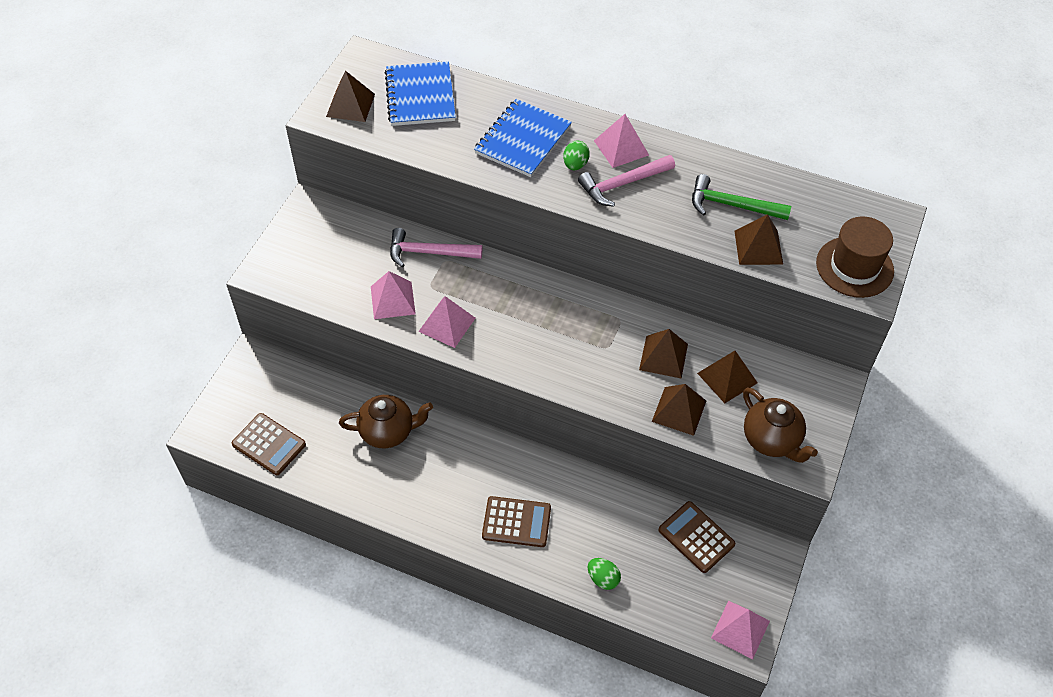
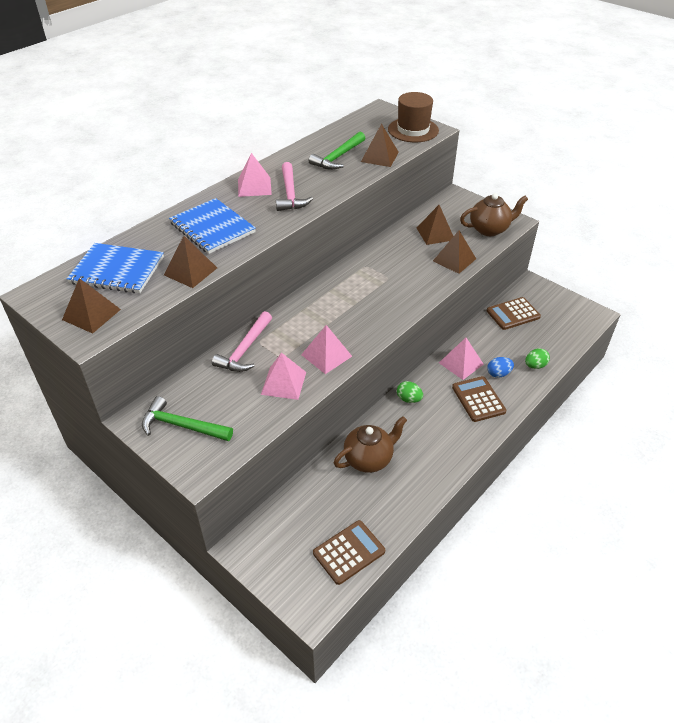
camera: 70 degrees left, 10 degrees down
brown teapot [339,395,433,448] -> brown teapot turned 45 degrees clockwise [334,416,407,473]
brown calculator [482,496,551,547] -> brown calculator turned 45 degrees counterclockwise [452,376,506,422]
green egg [563,141,590,170] -> green egg moved to [397,381,423,403]
brown pyramid [639,329,688,379] -> brown pyramid moved to [164,236,217,288]
pink pyramid [711,601,770,659] -> pink pyramid moved to [439,338,484,380]
none -> green hammer [142,396,233,441]
none -> blue egg [487,357,514,378]

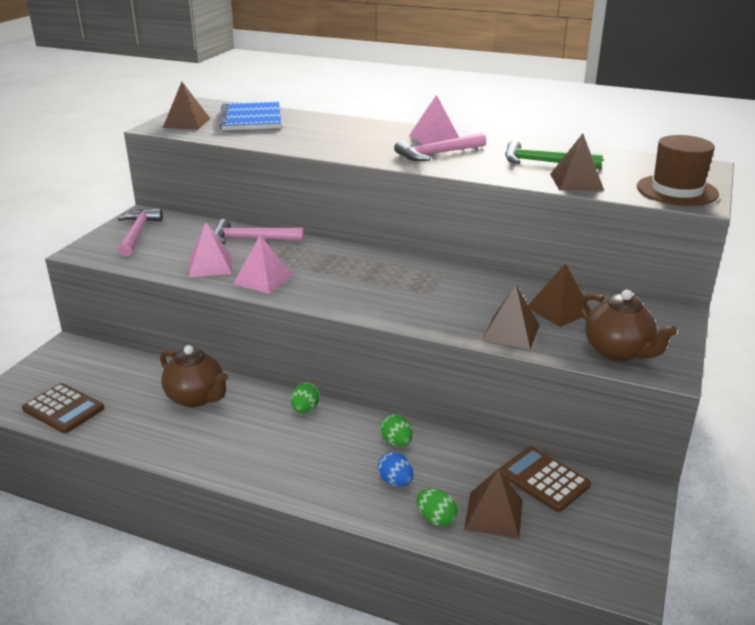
camera: 70 degrees right, 15 degrees down
green hammer [142,396,233,441] -> pink hammer [118,209,163,257]
brown pyramid [164,236,217,288] -> brown pyramid moved to [464,468,523,539]
blue notebook [169,198,256,254] -> none
pink pyramid [439,338,484,380] -> green egg [380,414,413,447]
brown calculator [452,376,506,422] -> none

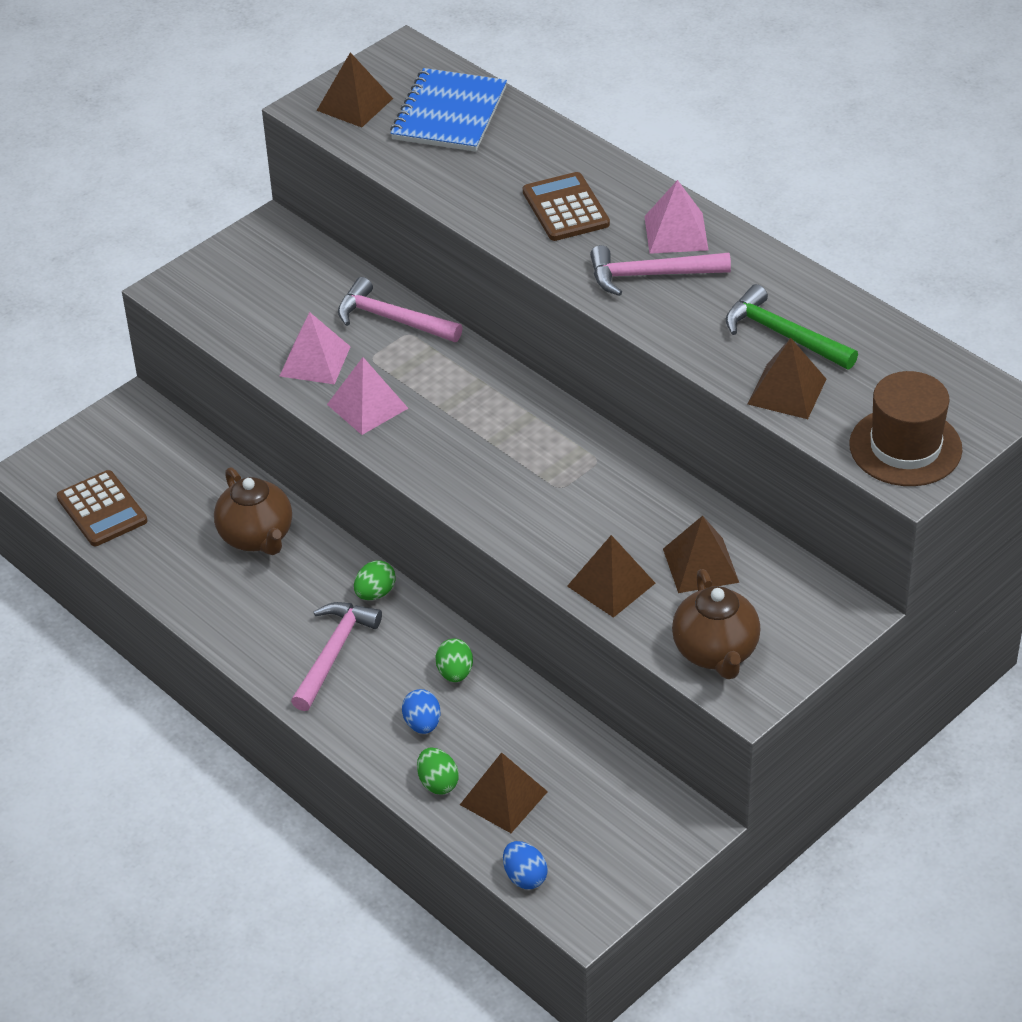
camera: 25 degrees right, 15 degrees up
pink hammer [118,209,163,257] -> pink hammer moved to [291,602,382,711]
brown calculator [499,446,591,512] -> brown calculator moved to [523,172,610,241]
none -> blue egg [503,841,548,889]

